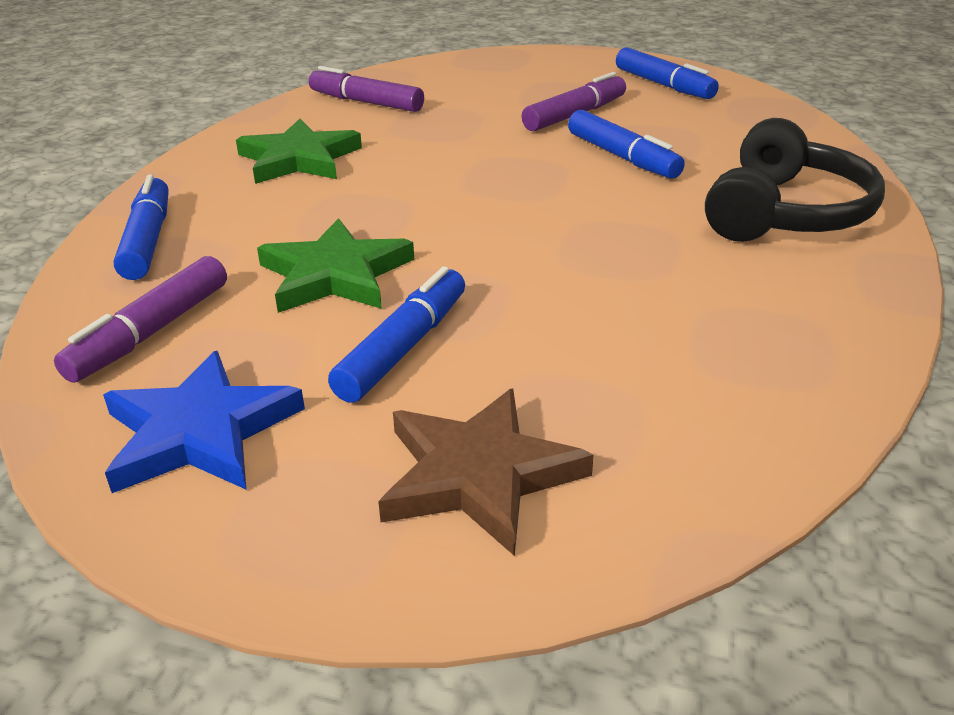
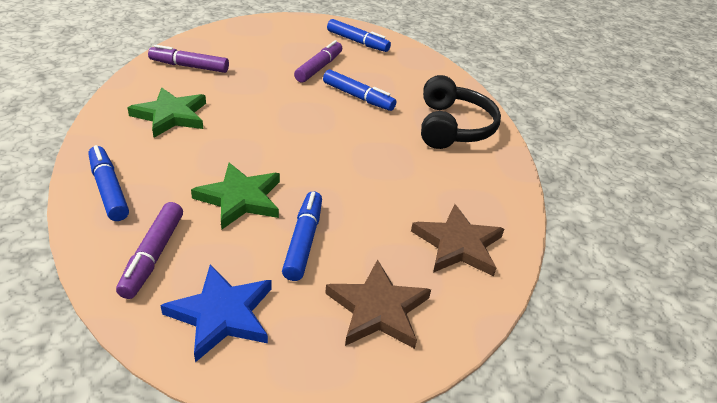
camera: 25 degrees left, 5 degrees up
none -> brown star [411,204,504,276]

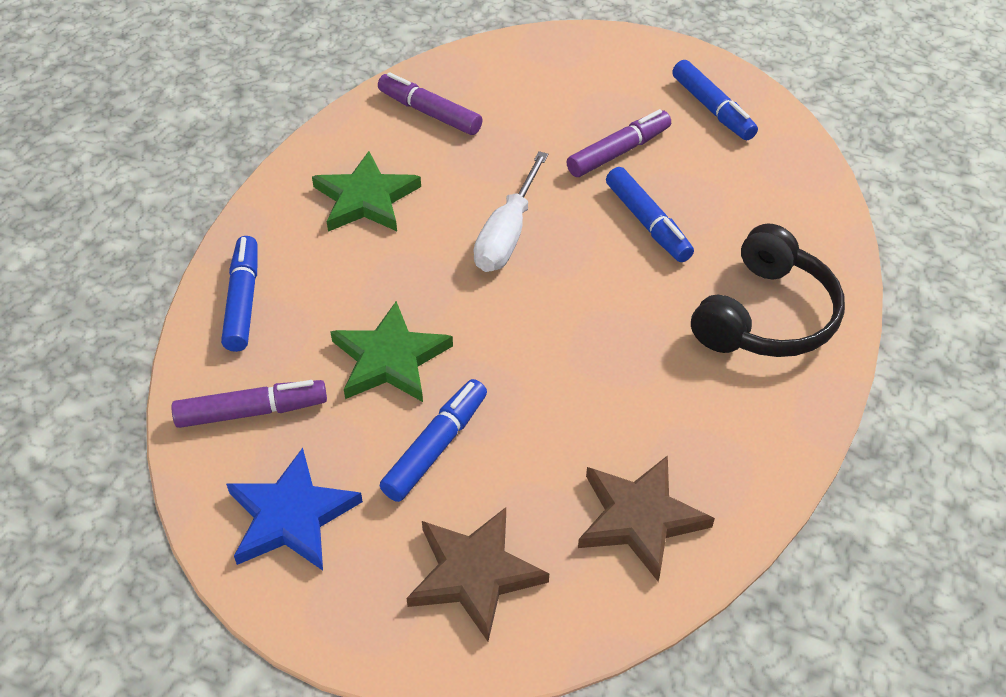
camera: 30 degrees right, 10 degrees up
purple marker [116,202,183,299] -> purple marker turned 135 degrees counterclockwise [171,380,327,428]
none -> white screwdriver [473,151,548,272]

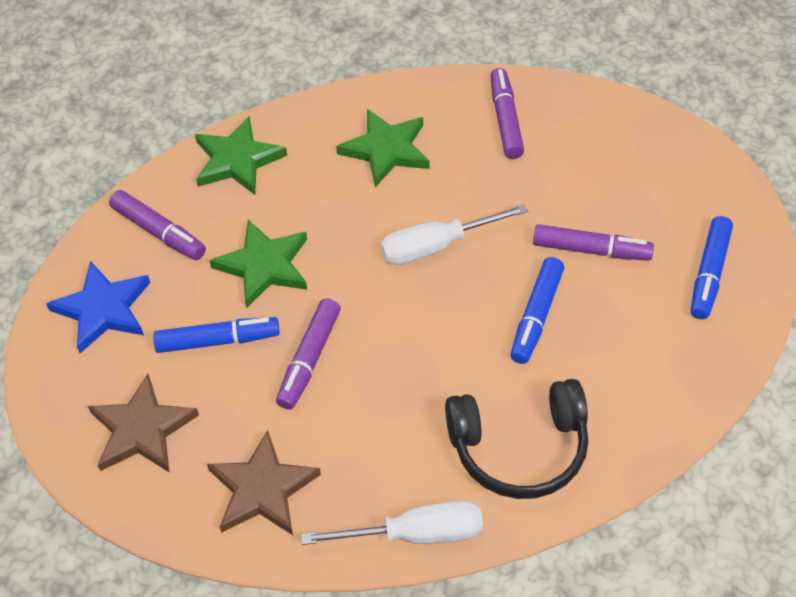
camera: 50 degrees right, 5 degrees up
blue marker [221,236,257,352] -> green star [195,116,287,195]
none -> purple marker [276,298,341,410]
none -> white screwdriver [301,501,483,545]

